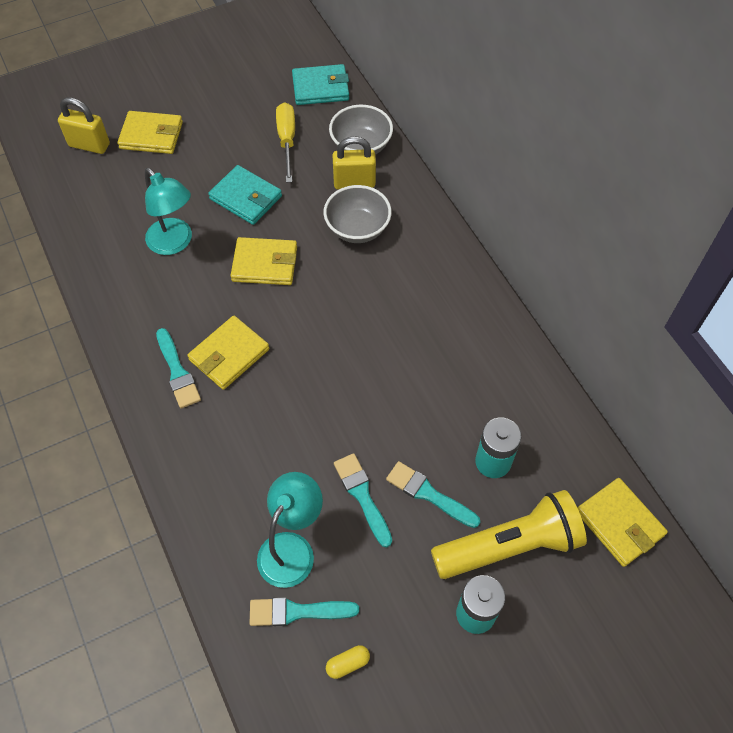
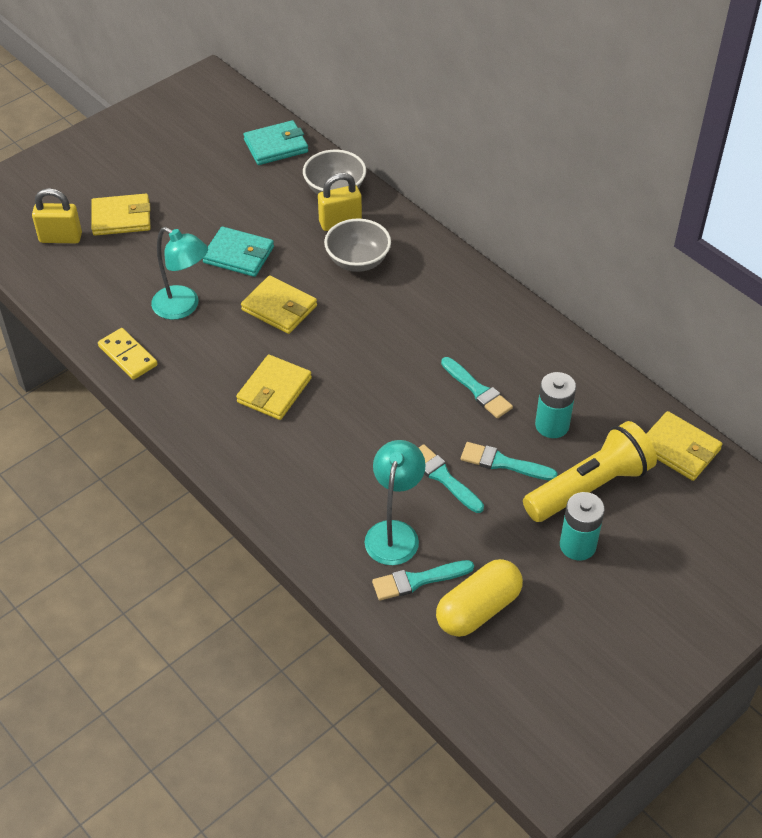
camera: 15 degrees left, 10 degrees down
turquoise brush [156,328,201,408] -> turquoise brush moved to [441,357,513,418]
yellow wallet [230,237,297,285] -> yellow wallet turned 45 degrees clockwise [241,276,317,334]
yellow screwdriver [276,102,295,183] -> none
yellow capsule [326,645,370,679] -> yellow capsule [436,559,523,637], size x2.32
none -> yellow domino [98,328,158,380]

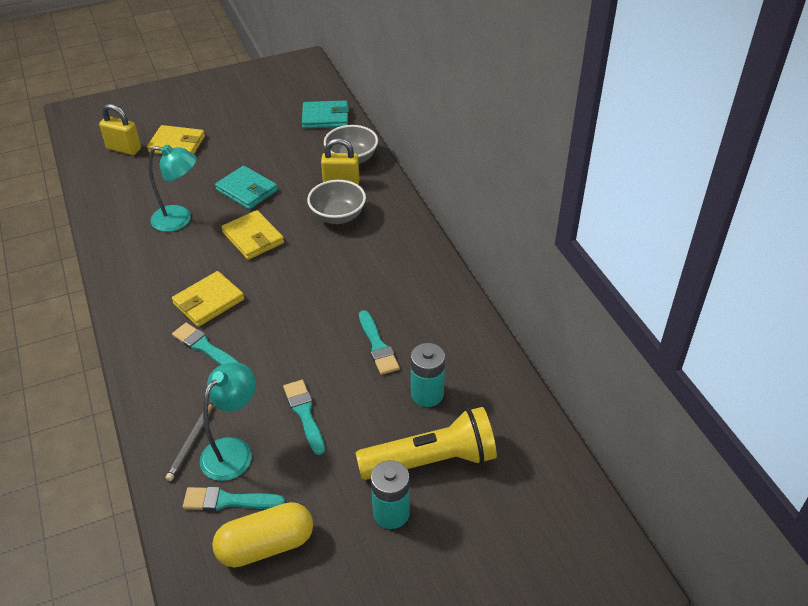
camera: 20 degrees right, 5 degrees down
yellow domino [98,328,158,380] -> none
turquoise lamp [151,227,208,320] -> turquoise lamp turned 45 degrees counterclockwise [149,145,197,232]
turquoise brush [461,442,558,480] -> turquoise brush moved to [172,323,239,365]
yellow wallet [646,411,722,481] -> none
none -> grey pencil [166,403,213,481]

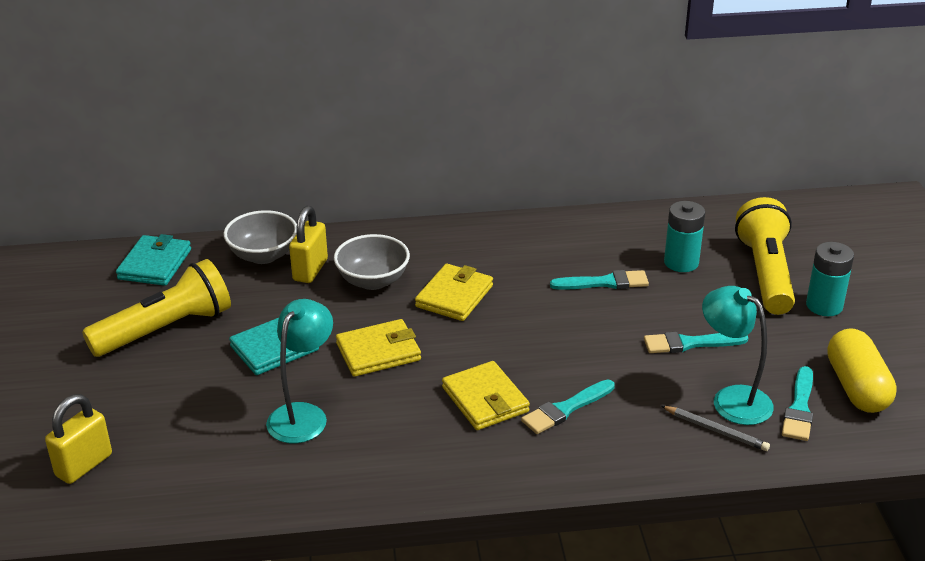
camera: 75 degrees left, 10 degrees down
yellow wallet [147,125,205,154] -> yellow wallet moved to [415,264,493,321]
none -> yellow flashlight [82,259,231,357]

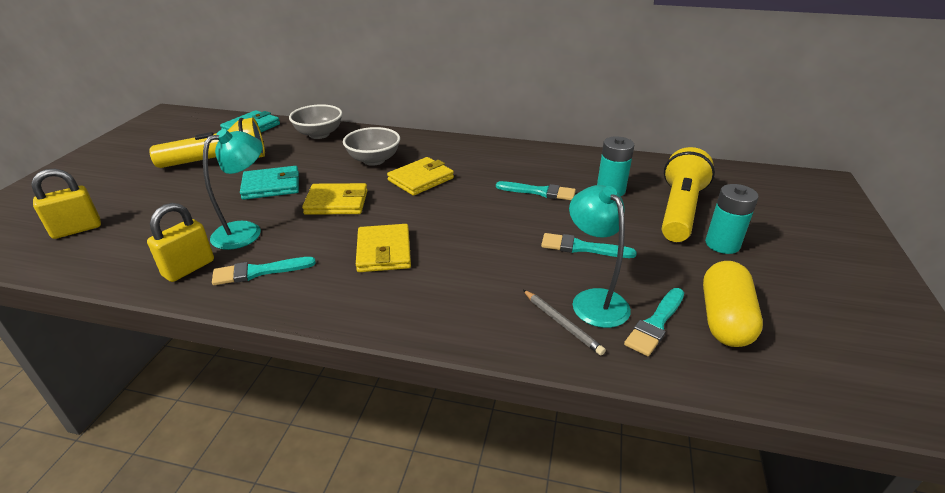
camera: 20 degrees right, 0 degrees up
yellow padlock [289,206,328,283] -> yellow padlock moved to [147,203,214,282]
turquoise brush [521,379,615,434] -> turquoise brush moved to [212,257,316,285]

